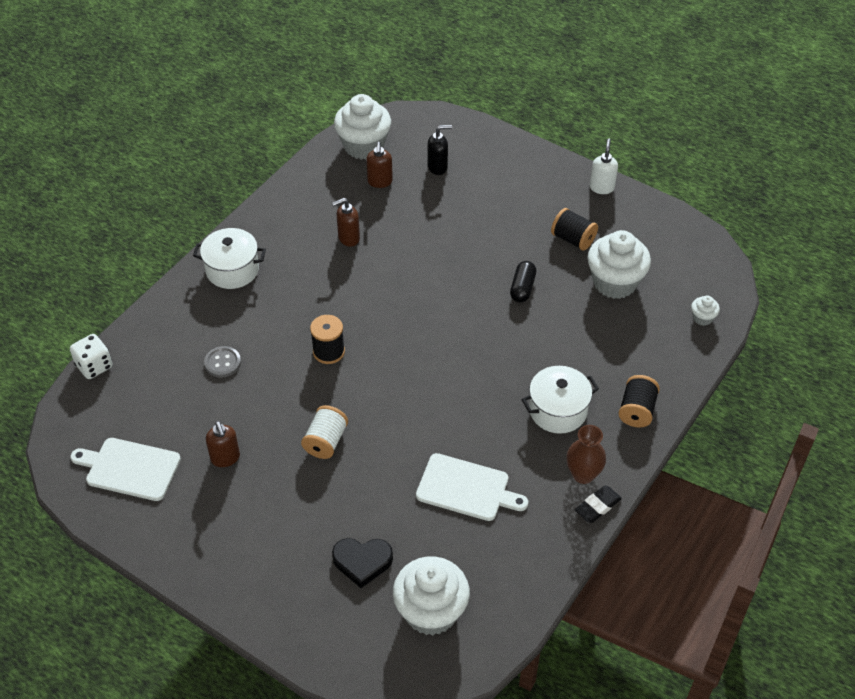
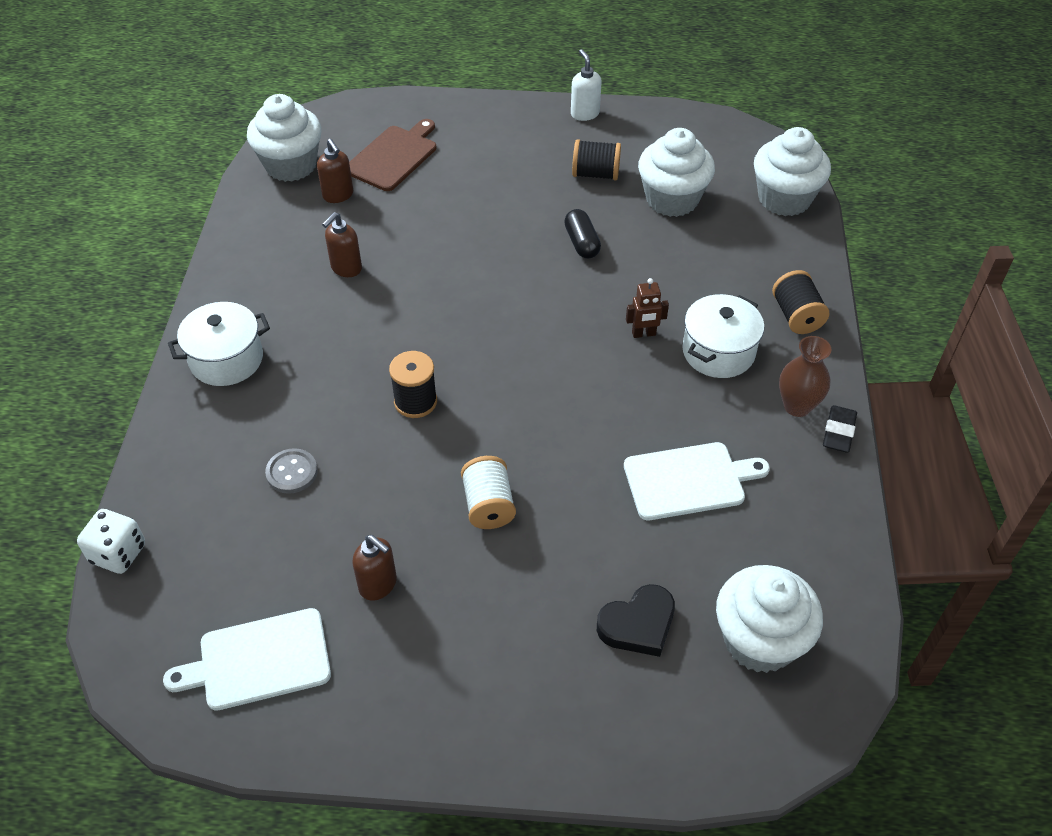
camera: 30 degrees left, 0 degrees up
black soap dispenser [428,125,452,175] -> brown cutting board [349,119,437,191]
white cupcake [691,296,720,326] -> white cupcake [754,127,831,216], size x2.26
none -> brown robot [626,278,669,338]

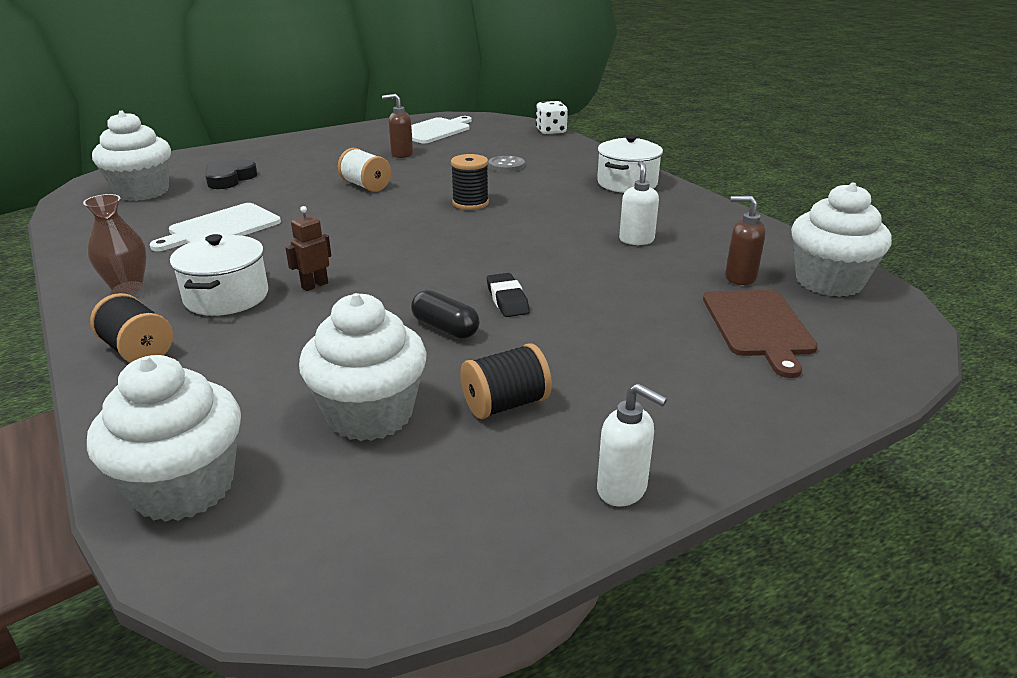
camera: 145 degrees right, 20 degrees down
brown soap dispenser [322,212,362,277] -> white soap dispenser [619,161,659,245]
black eraser [823,405,857,453] -> black eraser moved to [487,273,530,317]

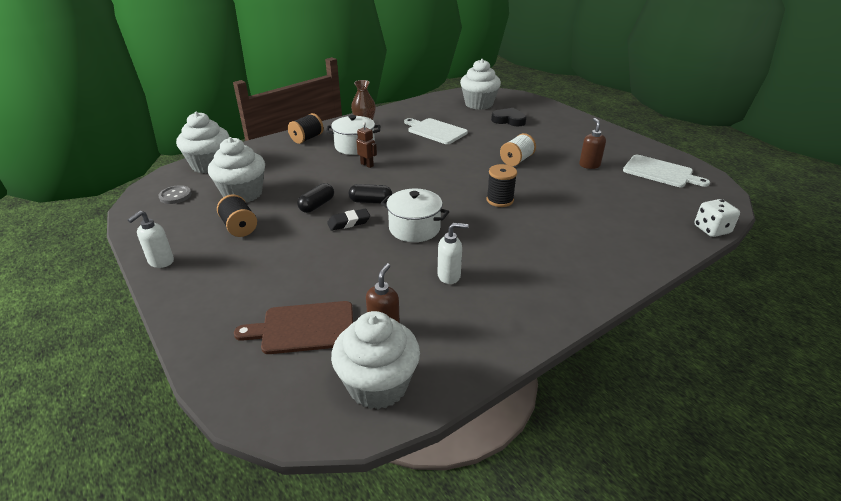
camera: 85 degrees right, 5 degrees up
grey button [489,156,525,172] -> grey button moved to [158,185,191,204]
white pot [597,135,663,193] -> white pot moved to [381,189,449,242]
none -> black capsule [349,184,392,203]

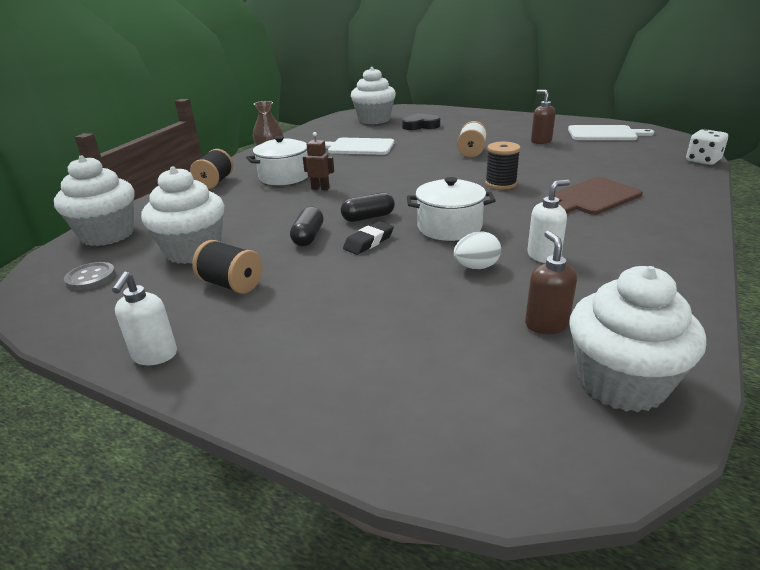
camera: 25 degrees left, 5 degrees down
brown cutting board [234,301,353,354] -> brown cutting board moved to [555,177,643,215]
none -> white egg [454,231,501,269]

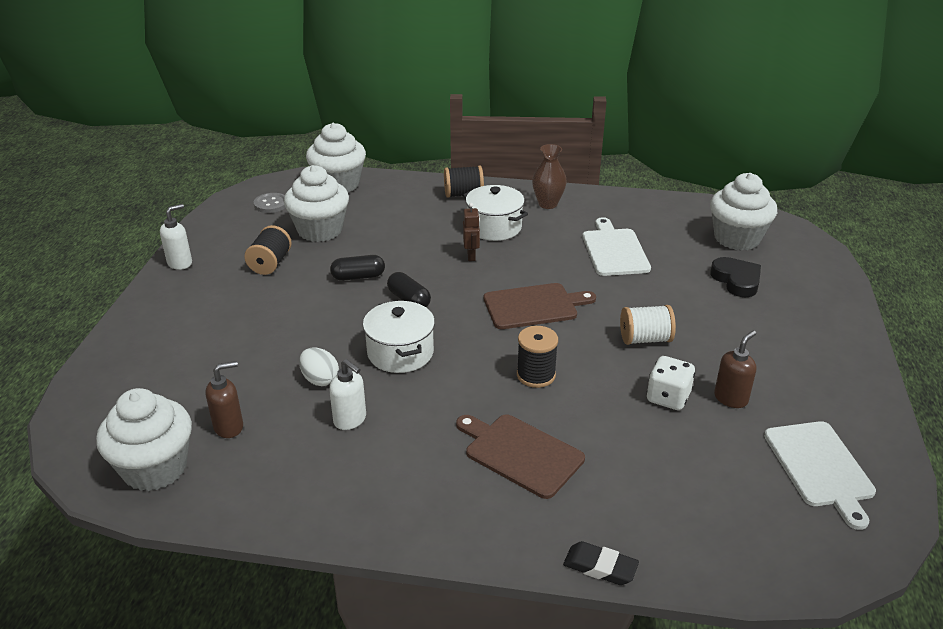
camera: 70 degrees right, 5 degrees up
white soap dispenser [112,272,177,365] -> white soap dispenser turned 150 degrees clockwise [160,204,192,270]
black eraser [343,221,394,255] -> black eraser moved to [563,541,639,585]
white dice [686,129,728,165] -> white dice moved to [647,356,695,410]
none -> brown cutting board [484,283,596,329]

